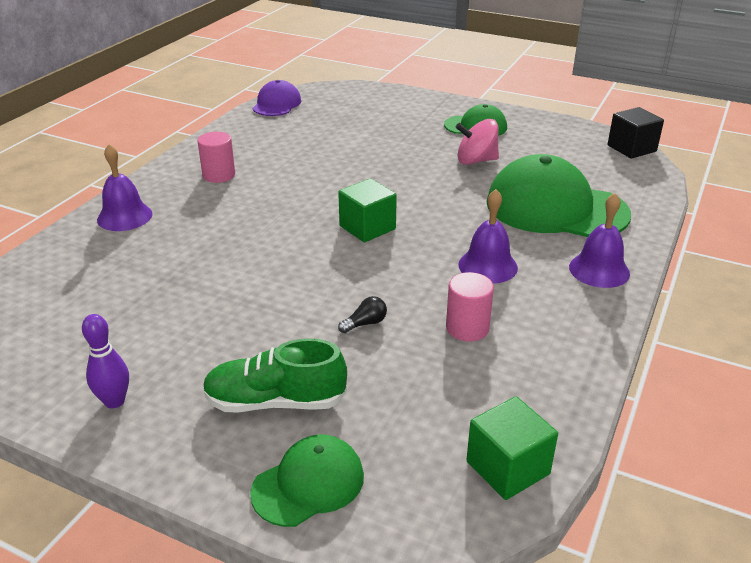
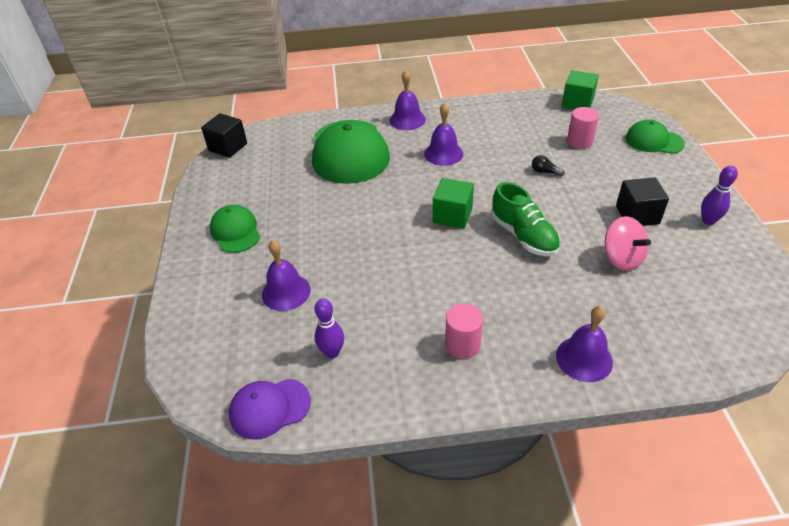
camera: 120 degrees left, 10 degrees up
green shoe [203,338,347,412] -> green shoe moved to [491,182,560,256]
pink cylinder [446,272,494,342] -> pink cylinder moved to [567,107,599,149]
pink spinning top [456,119,499,165] -> pink spinning top moved to [604,216,651,271]
none -> purple bell [262,240,310,311]
none -> purple bowling pin [314,299,344,358]
none -> black cube [616,177,669,226]

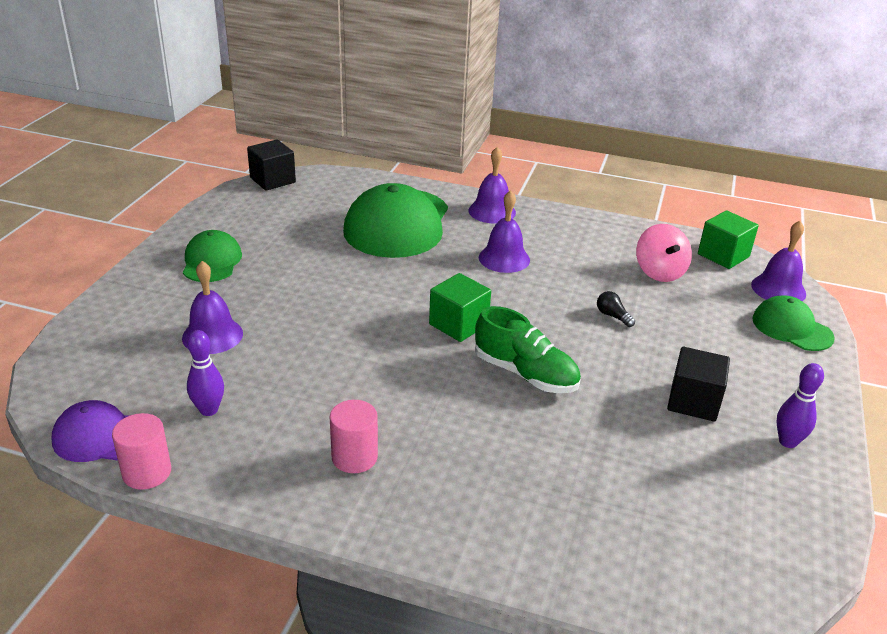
camera: 20 degrees right, 10 degrees down
green shoe [491,182,560,256] -> green shoe turned 45 degrees counterclockwise [475,306,581,393]
purple bell [556,306,613,382] -> purple bell moved to [751,221,806,301]
pink cylinder [567,107,599,149] -> pink cylinder moved to [112,413,171,490]
pink spinning top [604,216,651,271] -> pink spinning top moved to [636,224,692,282]

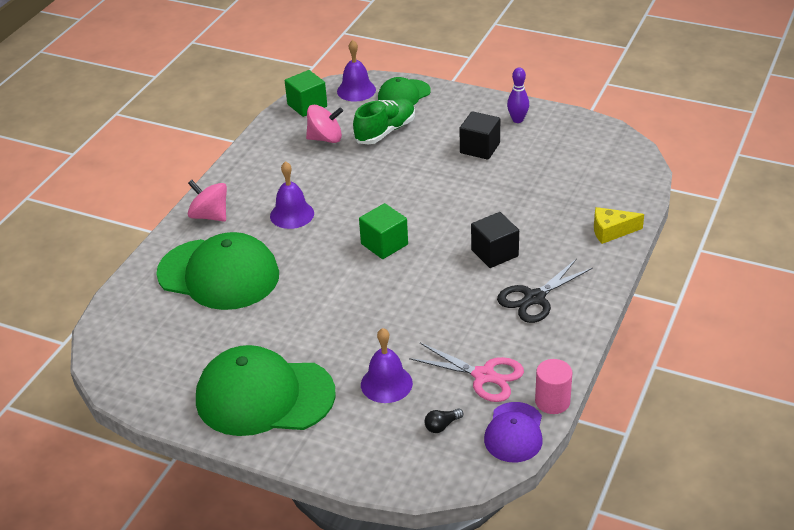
camera: 80 degrees left, 5 degrees up
green cap [183,230,242,282] -> green cap [196,345,336,436], size x1.88
purple bowling pin [187,330,224,416] -> pink scissors [409,343,524,402]
black cube [247,140,296,191] -> black cube moved to [471,212,519,268]
pink cylinder [330,400,378,473] -> black scissors [497,259,593,323]
purple bell [469,147,516,224] -> pink spinning top [188,180,227,221]
green shoe [475,306,581,393] -> green shoe moved to [353,98,415,145]
black light bulb [597,291,635,327] -> black light bulb moved to [424,408,463,433]
none -> yellow cheese [594,207,644,244]

